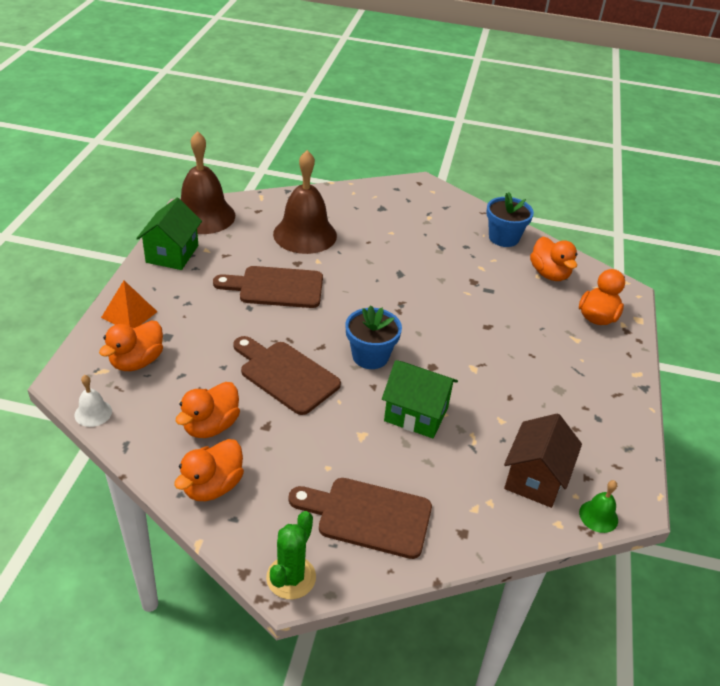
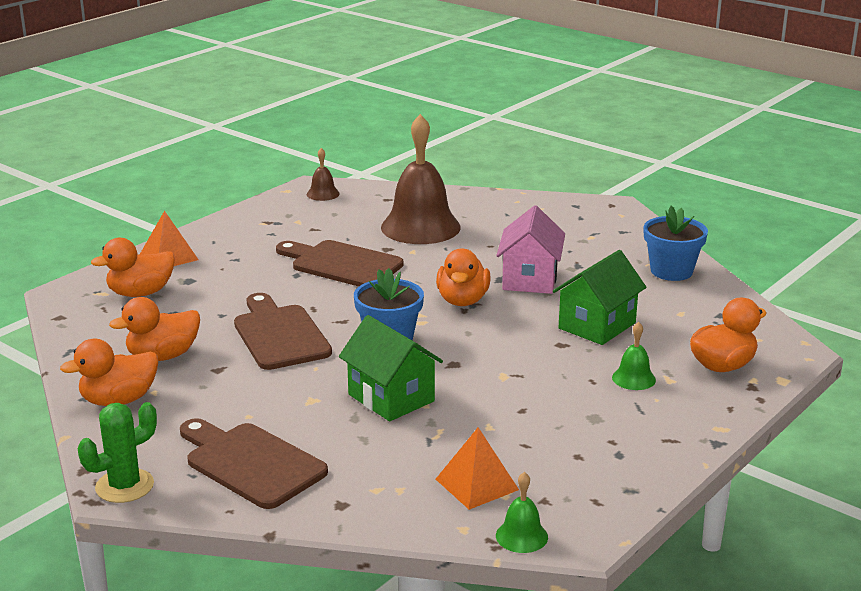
camera: 30 degrees right, 15 degrees down
white bell [74,375,112,427] -> none
green house [136,198,202,270] -> green house moved to [553,250,647,345]
brown bell [181,131,235,234] -> brown bell [307,148,340,201], size x0.44
brown house [504,413,582,508] -> orange pyramid [436,427,519,510]
orange duck [530,237,578,281] -> orange duck moved to [436,248,491,306]
none -> pink house [496,205,565,294]
none -> green bell [612,322,656,390]

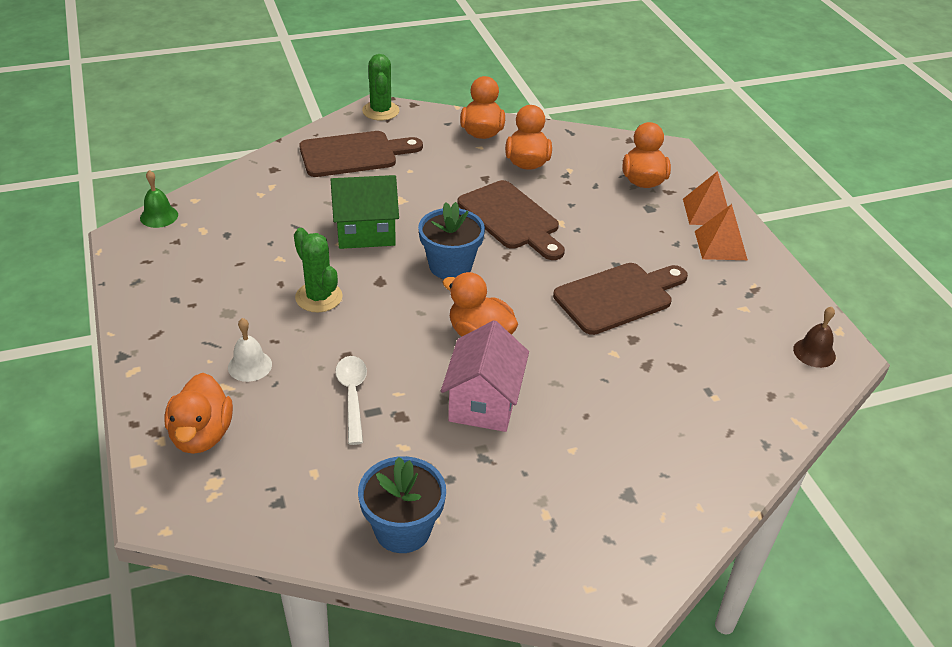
camera: 120 degrees right, 15 degrees up
brown cutting board [234,293,332,370] -> brown cutting board turned 45 degrees clockwise [457,180,565,260]
brown bell [381,114,461,244] -> none
orange pyramid [436,427,519,510] -> orange pyramid moved to [695,204,748,260]
pink house [496,205,565,294] -> pink house turned 60 degrees clockwise [441,320,529,432]
green house [553,250,647,345] -> white spoon [335,356,367,445]
green bell [612,322,656,390] -> white bell [228,318,272,382]
none -> green cactus [294,228,343,312]

